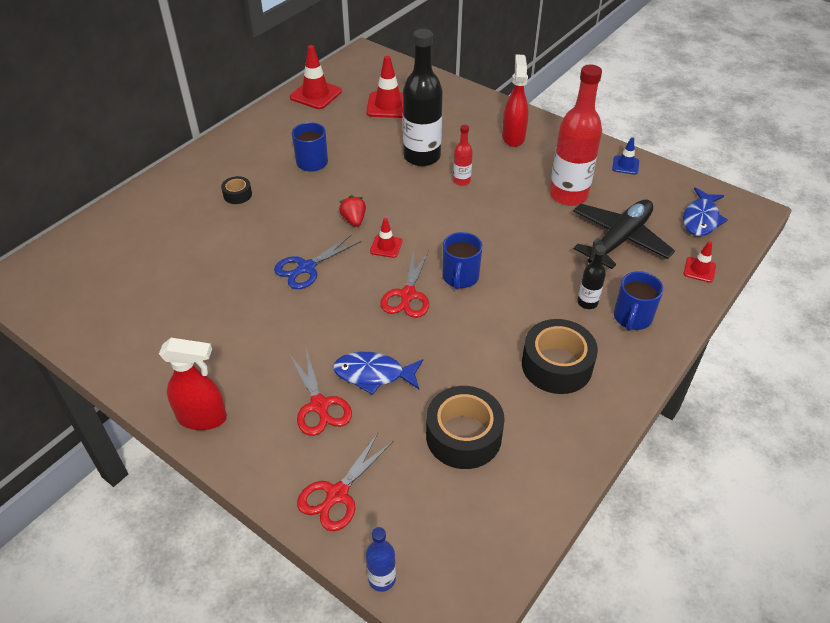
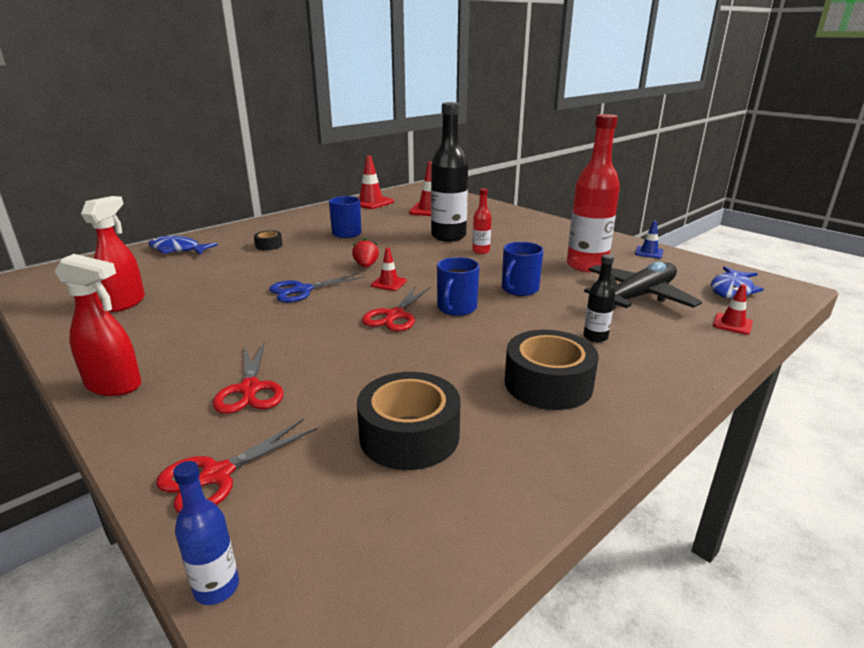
camera: 10 degrees right, 20 degrees down
blue fish [333,352,423,395] -> blue fish moved to [148,236,218,254]
red spray bottle [502,55,529,147] -> red spray bottle moved to [81,196,145,312]
blue mug [614,271,664,331] -> blue mug moved to [502,242,544,296]

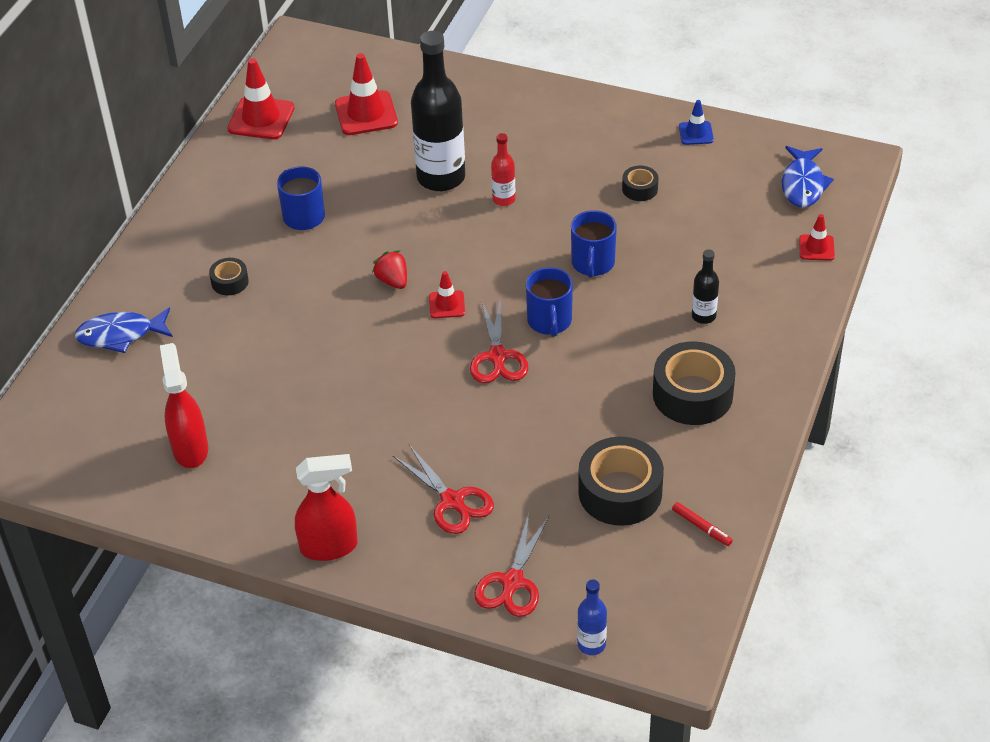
camera: 25 degrees left, 20 degrees up
blue scissors [269,273,365,303] -> none
red bottle [567,114,620,272] -> black tape [622,165,658,201]
black plane [584,261,702,310] -> none
none -> red marker [672,502,733,546]

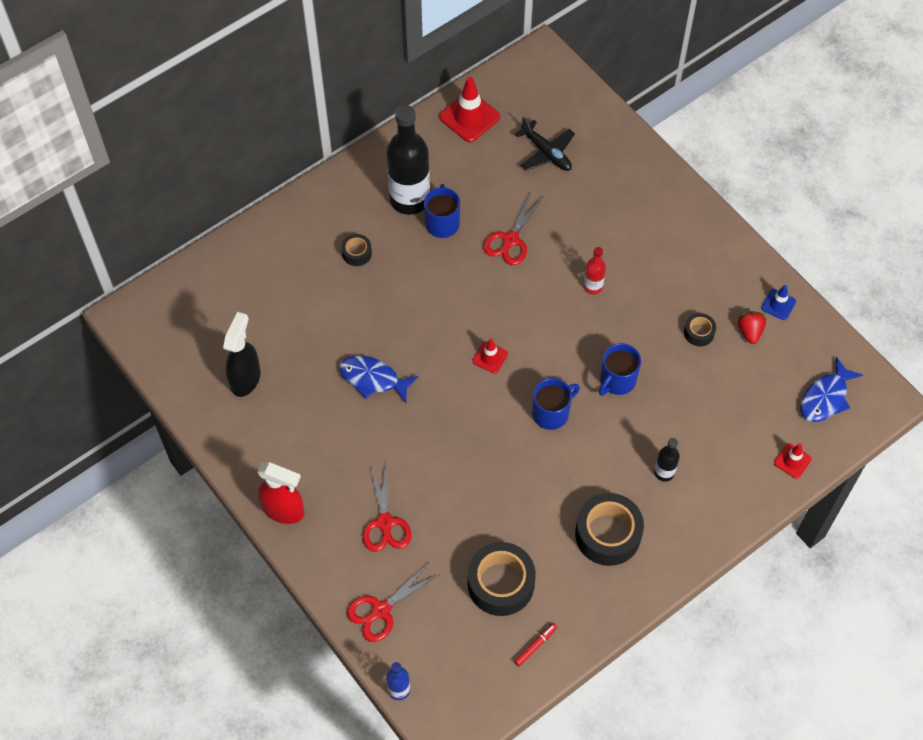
camera: 30 degrees right, 15 degrees up
blue fish [74,307,173,353] -> blue fish moved to [339,356,419,403]
red spray bottle [160,343,208,468] -> black spray bottle [223,312,261,397]
red traffic cone [335,53,398,135] -> black plane [514,116,575,171]
red strawberry [372,250,407,289] -> red strawberry moved to [738,311,766,344]
black bottle [411,31,465,191] -> black bottle moved to [386,105,430,215]
red scissors [470,297,528,383] -> red scissors moved to [483,191,544,265]
blue mug [526,267,573,337] -> blue mug turned 150 degrees counterclockwise [532,378,580,430]
red marker [672,502,733,546] -> red marker turned 120 degrees counterclockwise [514,623,557,666]

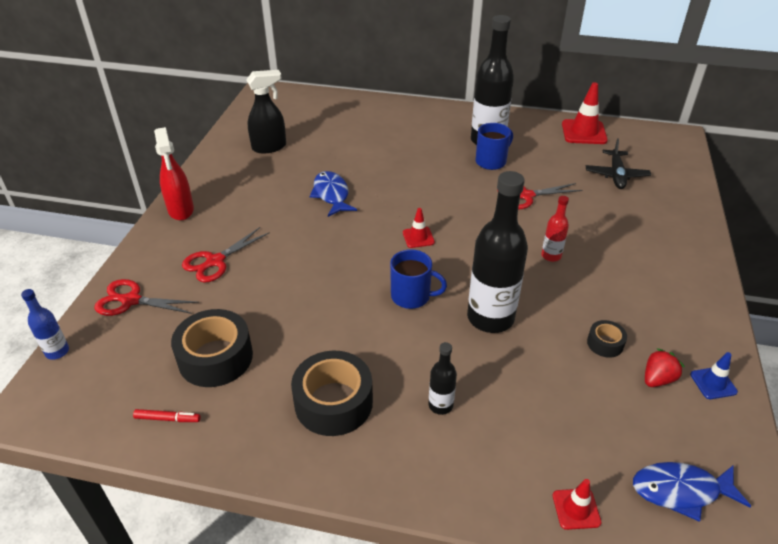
camera: 50 degrees right, 20 degrees down
black tape [341,234,372,266] -> none
blue mug [599,343,641,396] -> black bottle [467,171,528,333]

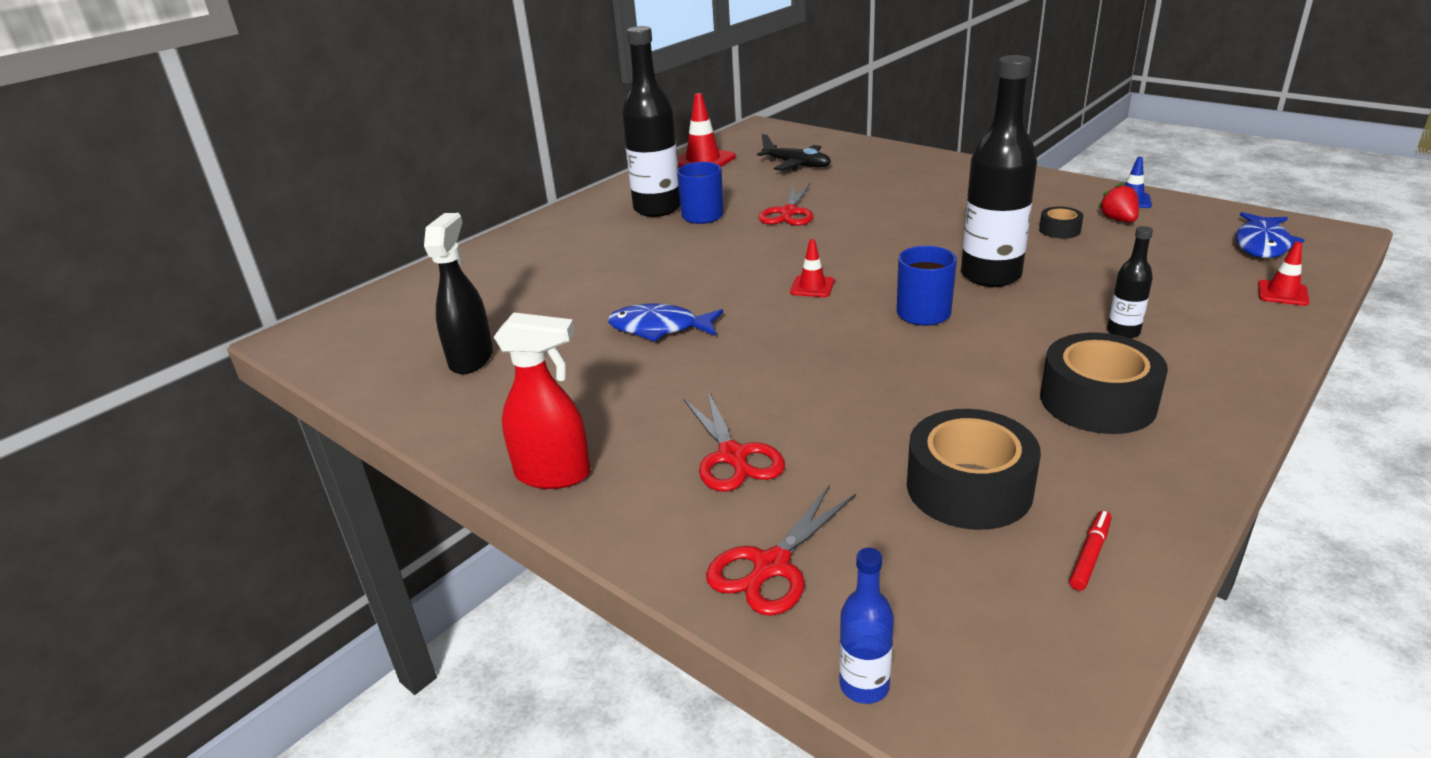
camera: 60 degrees left, 10 degrees down
red bottle [541,196,569,262] -> none

